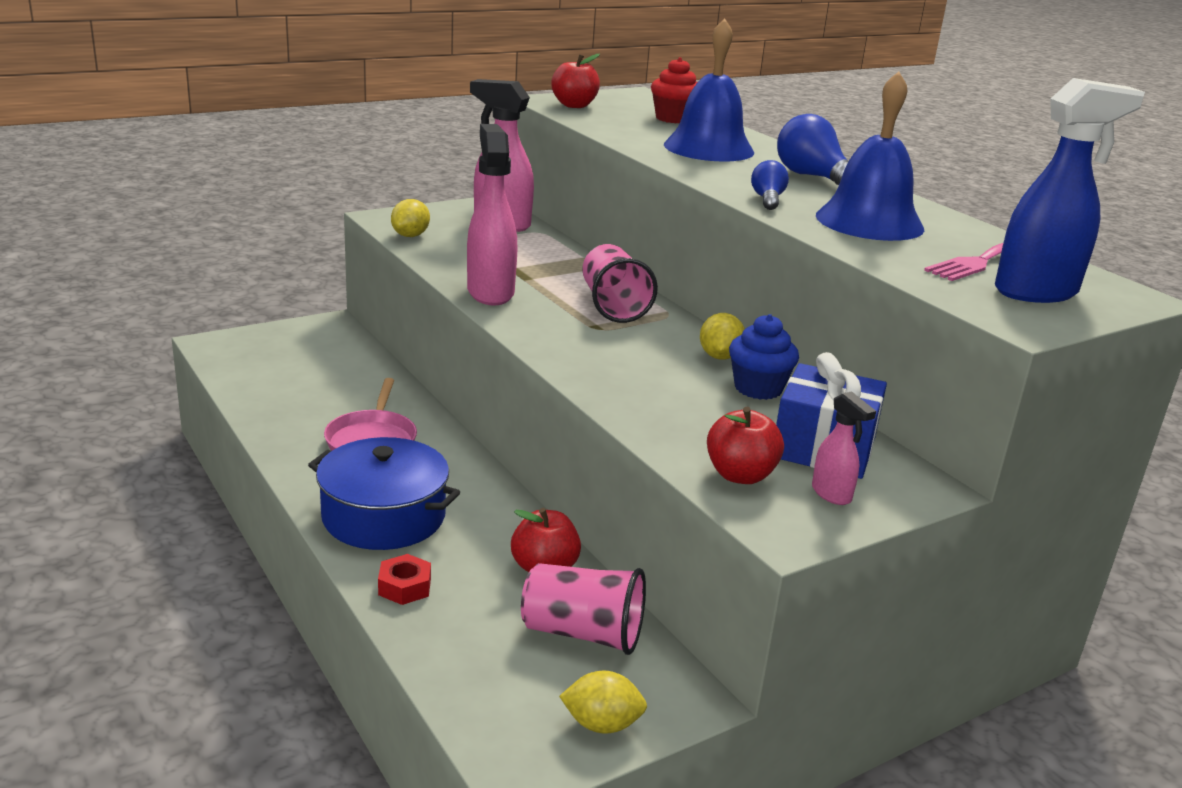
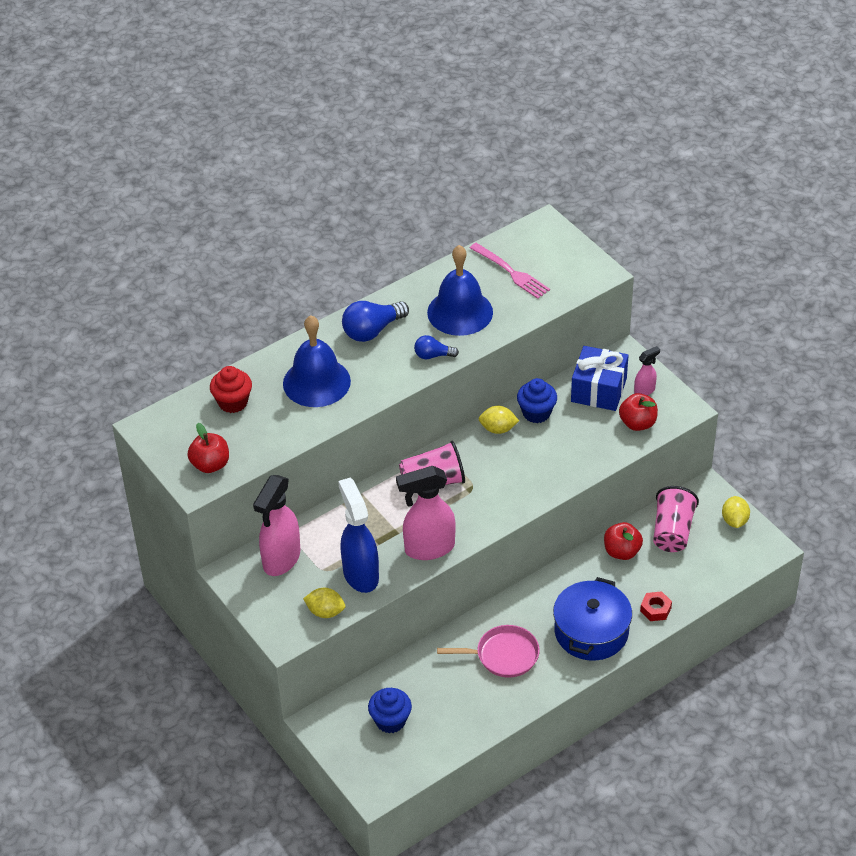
camera: 90 degrees left, 20 degrees up
blue spray bottle [995,78,1145,303] -> blue spray bottle moved to [338,478,379,593]
none -> blue cupcake [368,688,412,733]

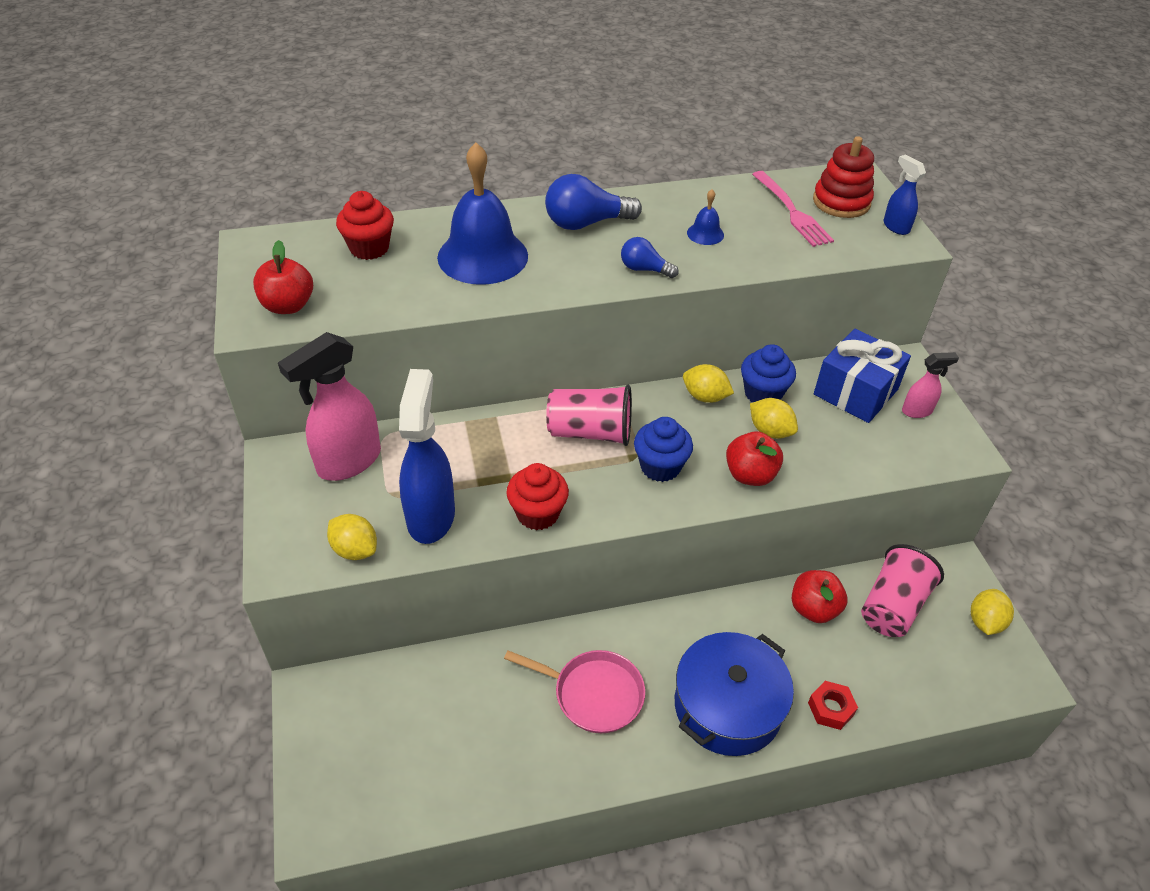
camera: 20 degrees right, 0 degrees up
blue cupcake [368,688,412,733] -> blue cupcake moved to [634,417,693,482]
pink spray bottle [396,466,456,560] -> red cupcake [506,463,569,530]
blue bell [427,245,493,336] -> blue bell [687,189,724,245], size x0.43
red apple [619,393,658,431] -> red apple moved to [726,431,783,486]
none -> yellow lemon [750,398,798,439]
none -> red stacking toy [813,136,874,218]
none -> blue spray bottle [884,155,926,235]

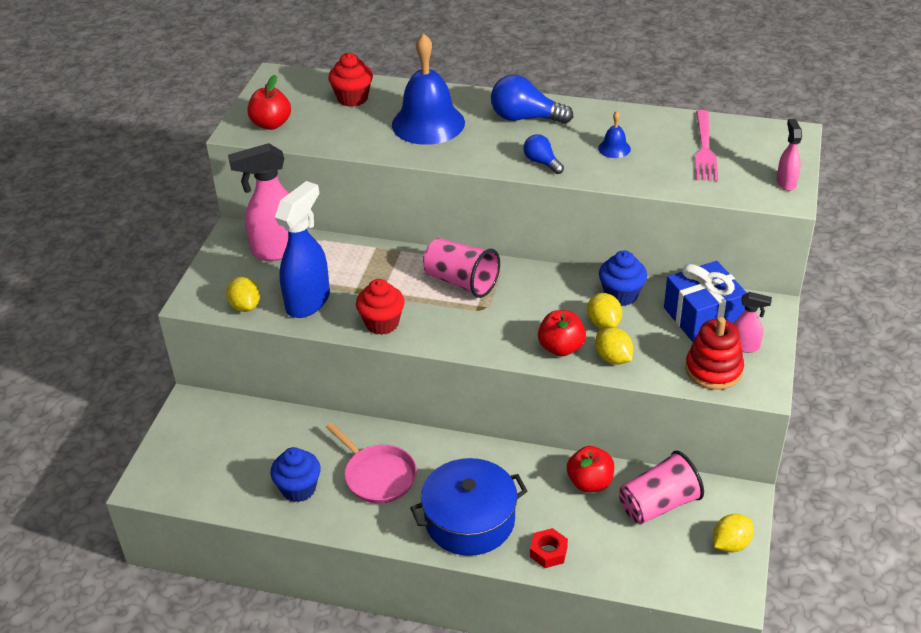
camera: 30 degrees right, 5 degrees down
blue cupcake [634,417,693,482] -> blue cupcake moved to [270,447,321,502]
yellow lemon [683,364,734,403] -> yellow lemon moved to [595,327,634,364]
red stacking toy [813,136,874,218] -> red stacking toy moved to [685,317,744,390]
blue spray bottle [884,155,926,235] -> pink spray bottle [777,119,802,191]

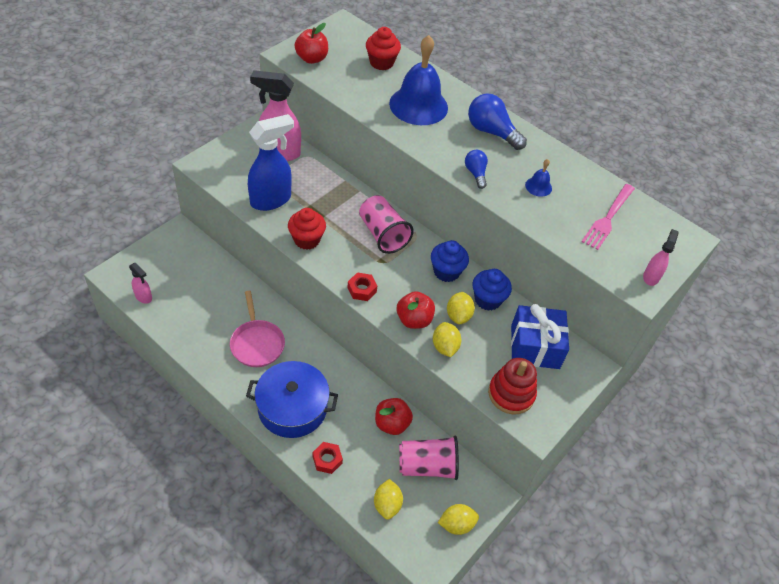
camera: 20 degrees right, 10 degrees up
yellow lemon [226,277,260,312] -> yellow lemon moved to [374,479,403,520]
blue cupcake [270,447,321,502] -> blue cupcake moved to [431,240,469,282]
pink spray bottle [733,292,772,353] -> pink spray bottle moved to [129,263,152,304]
none -> red nut [348,273,377,301]

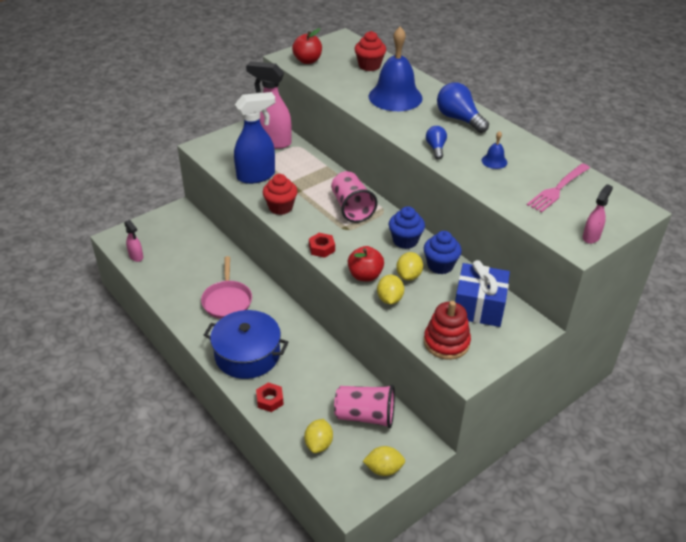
camera: 15 degrees right, 10 degrees down
red apple [375,398,413,435] -> none

